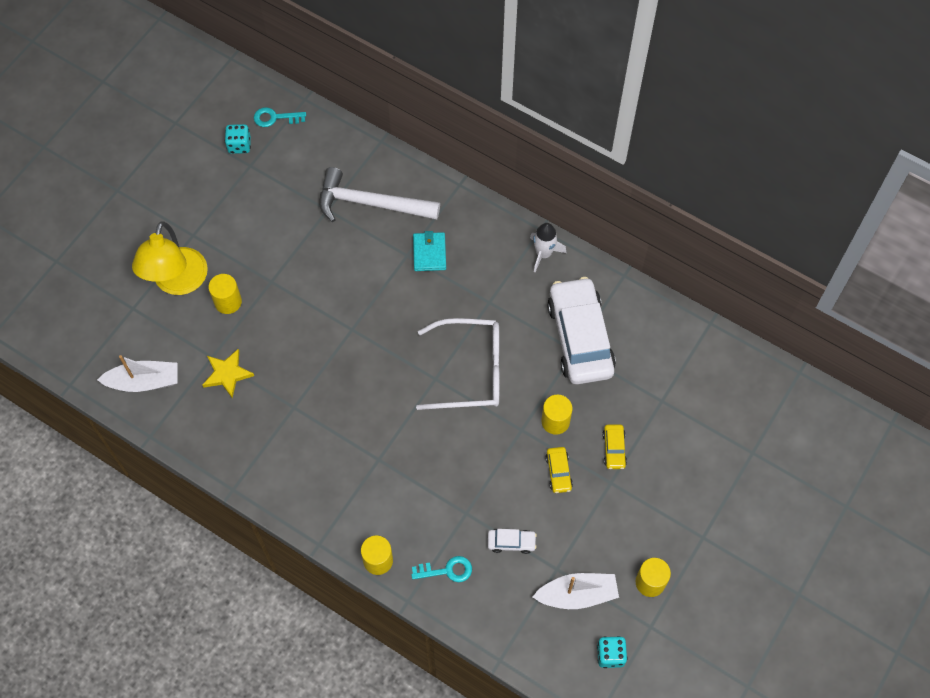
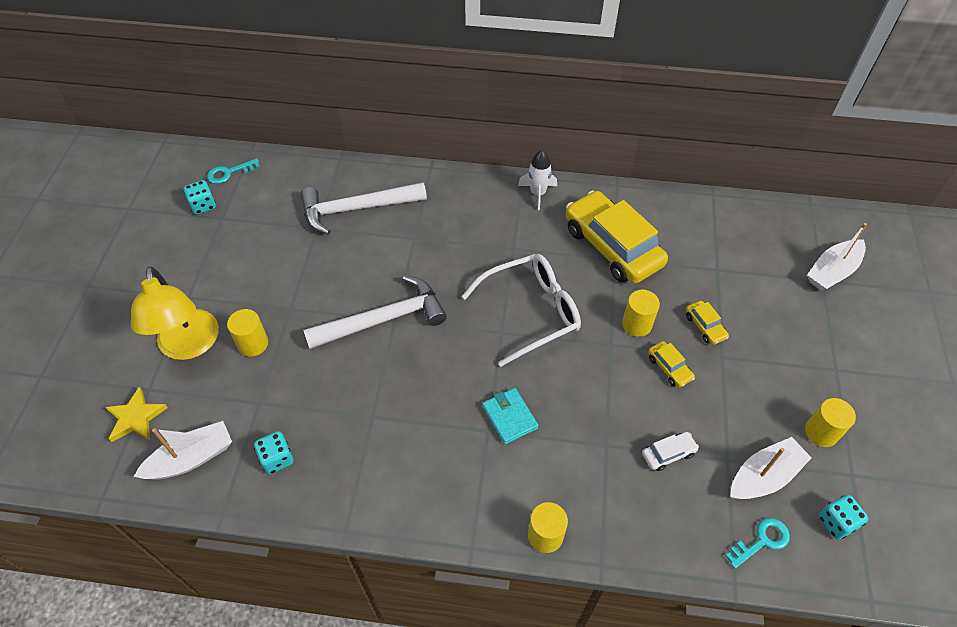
camera: 25 degrees left, 10 degrees down
yellow star [203,349,254,398] -> yellow star moved to [105,387,168,442]
turquoise key [411,556,472,582] -> turquoise key moved to [726,518,790,569]
turquoise wallet [413,231,446,271] -> turquoise wallet moved to [482,388,539,444]
white car [547,277,616,385] -> yellow car [566,190,668,283]
none -> turquoise dice [254,431,293,474]
none -> white hammer [303,275,447,349]
none -> white boat [807,223,867,291]

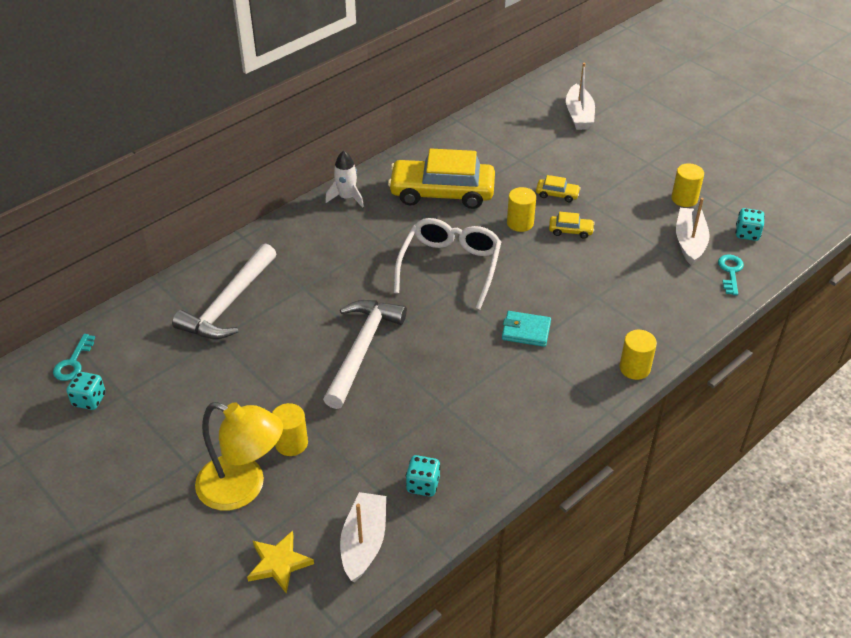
camera: 50 degrees left, 10 degrees down
white car [642,432,699,471] -> none

